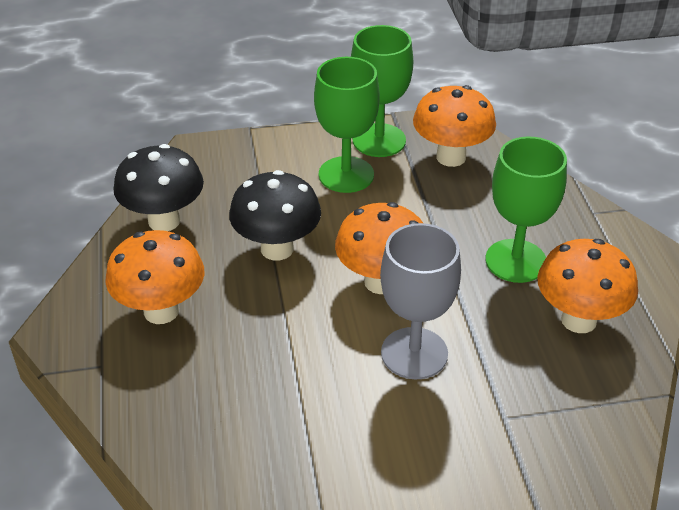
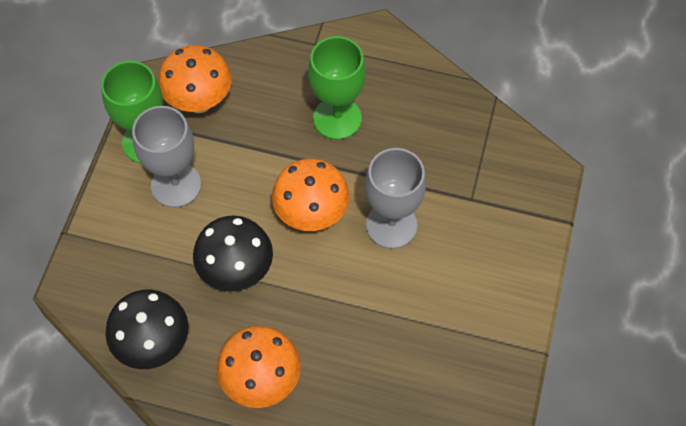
camera: 65 degrees left, 20 degrees up
green goblet [314,57,380,193] -> grey goblet [132,106,201,208]
orange mushroom [537,239,638,333] -> none

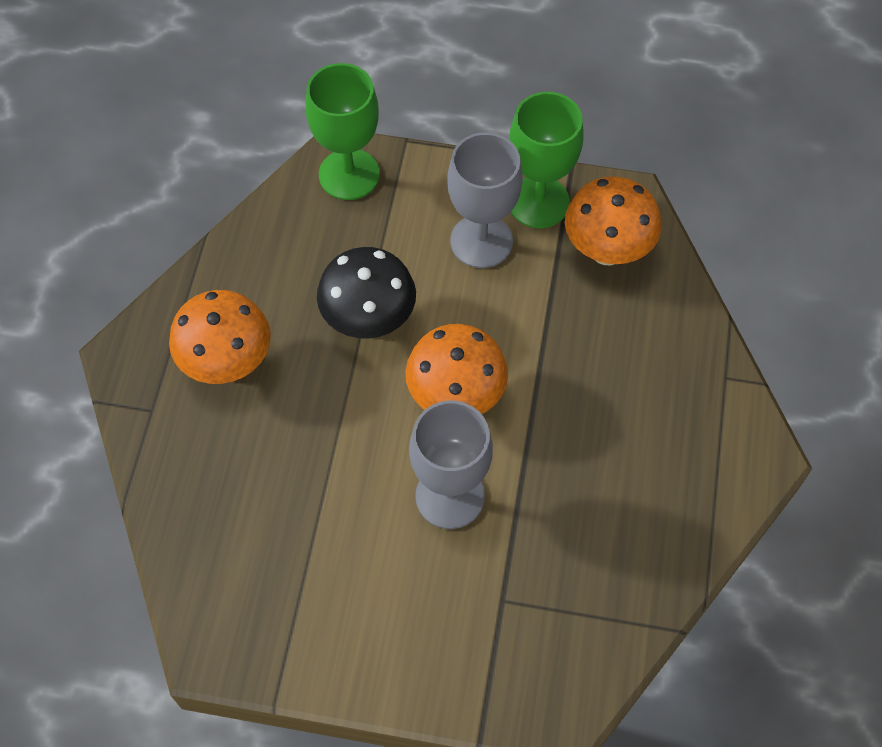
camera: 85 degrees right, 0 degrees up
black mushroom [105,290,189,369] -> none
green goblet [308,36,366,140] -> green goblet moved to [306,63,380,200]

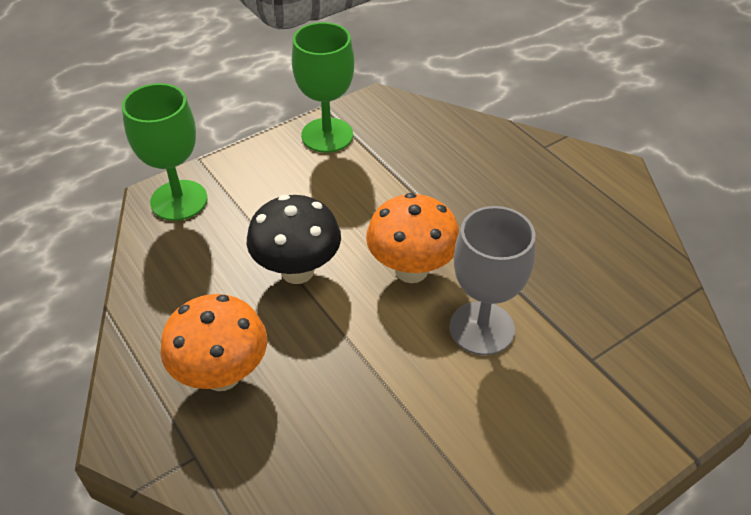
camera: 45 degrees left, 15 degrees down
grey goblet [447,132,523,268] -> none
orange mushroom [565,176,661,265] -> none

